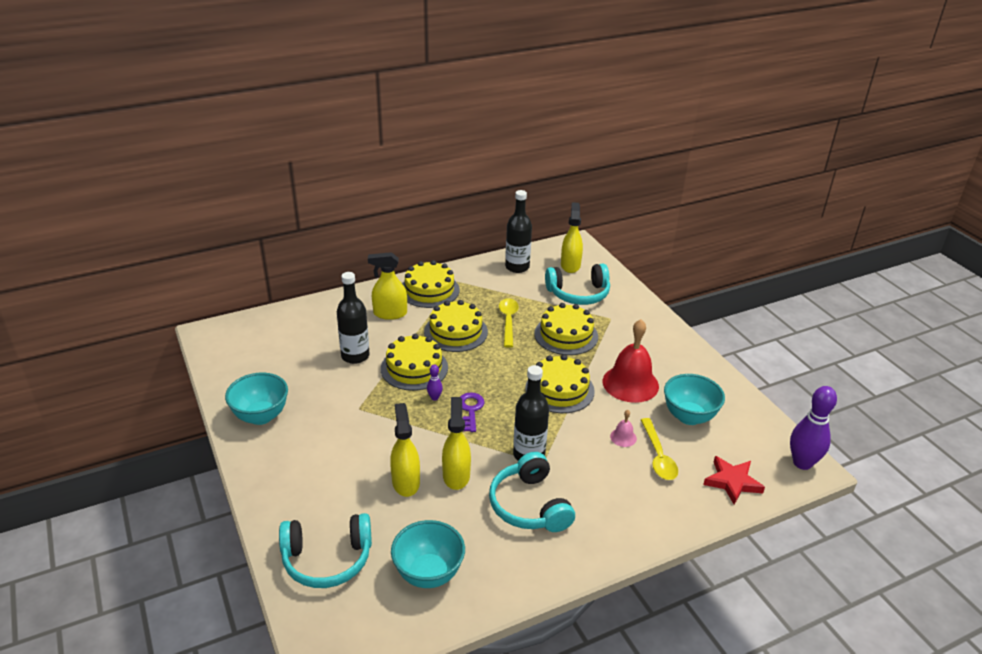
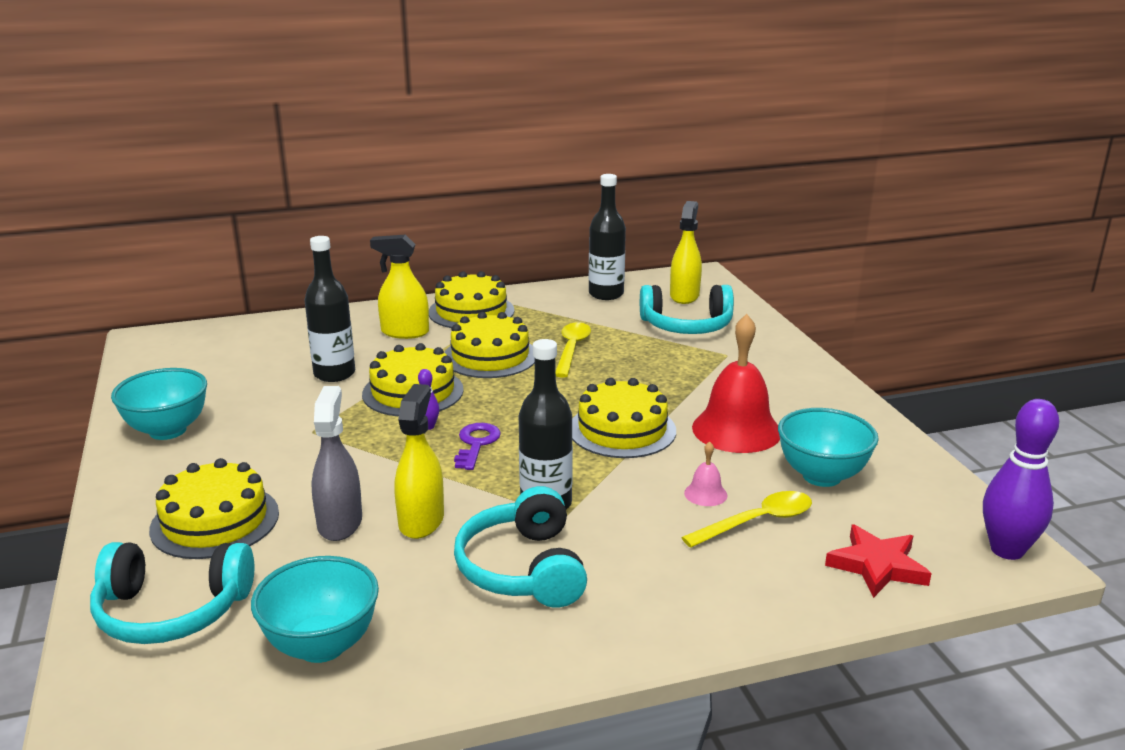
camera: 10 degrees right, 10 degrees down
yellow spray bottle [390,403,420,497] -> grey spray bottle [311,386,362,541]
yellow cake [534,303,598,355] -> yellow cake moved to [149,458,279,559]
yellow spoon [641,418,678,480] -> yellow spoon turned 120 degrees counterclockwise [681,491,812,548]

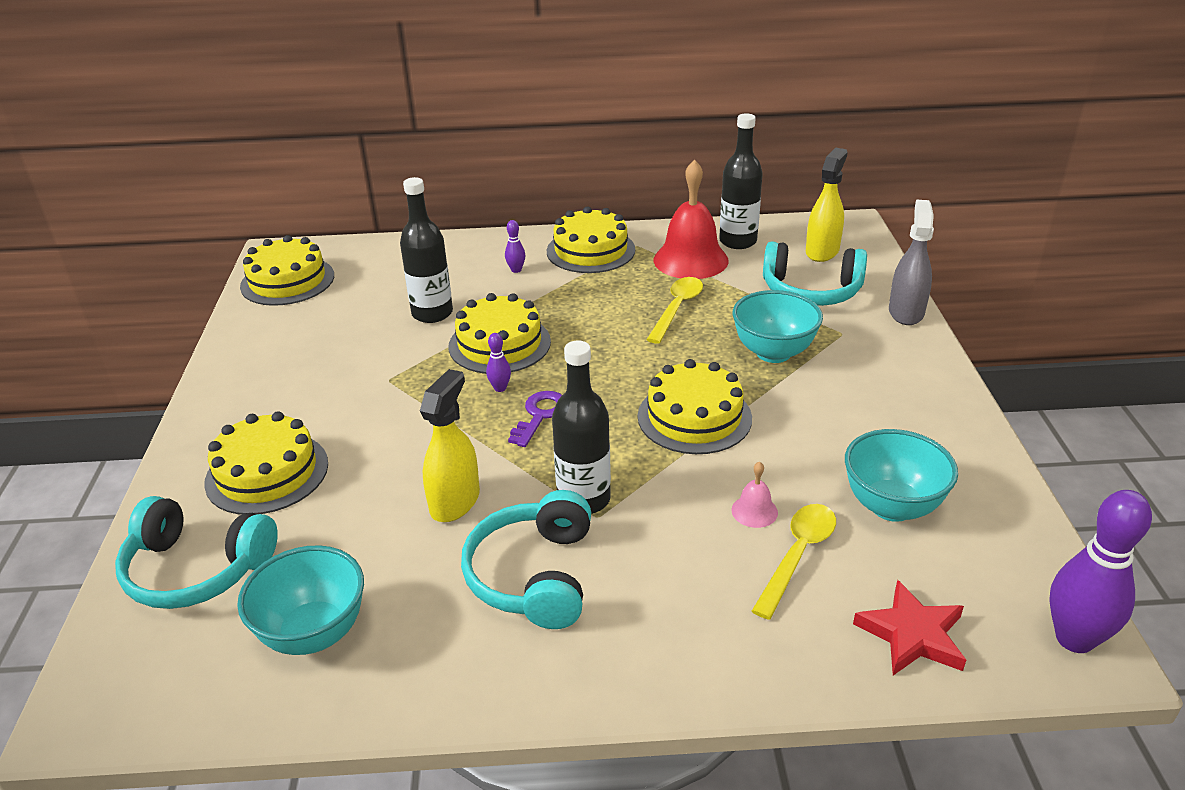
camera: 15 degrees right, 10 degrees up
turquoise bowl [111,368,207,440] -> turquoise bowl moved to [732,290,823,363]
grey spray bottle [311,386,362,541] -> grey spray bottle moved to [889,199,934,325]
yellow spray bottle [370,235,429,339] -> purple bowling pin [505,220,526,273]
yellow cake [445,312,535,378] -> yellow cake moved to [240,235,334,306]
yellow spoon [681,491,812,548] -> yellow spoon turned 45 degrees counterclockwise [752,504,836,620]
red bell [692,314,780,453] -> red bell moved to [654,160,729,279]

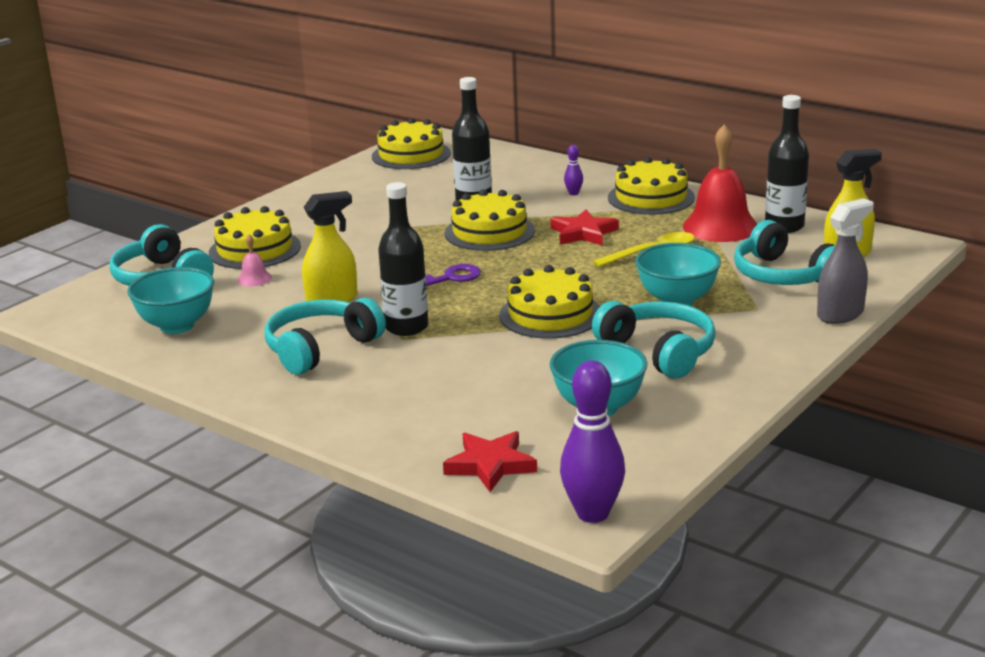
camera: 40 degrees right, 10 degrees down
purple bowling pin [486,333,511,392] -> none
pink bell [731,461,778,528] -> pink bell moved to [237,234,272,286]
yellow spoon [752,504,836,620] -> none
none -> red star [551,209,619,246]
none -> turquoise headphones [592,301,716,379]

